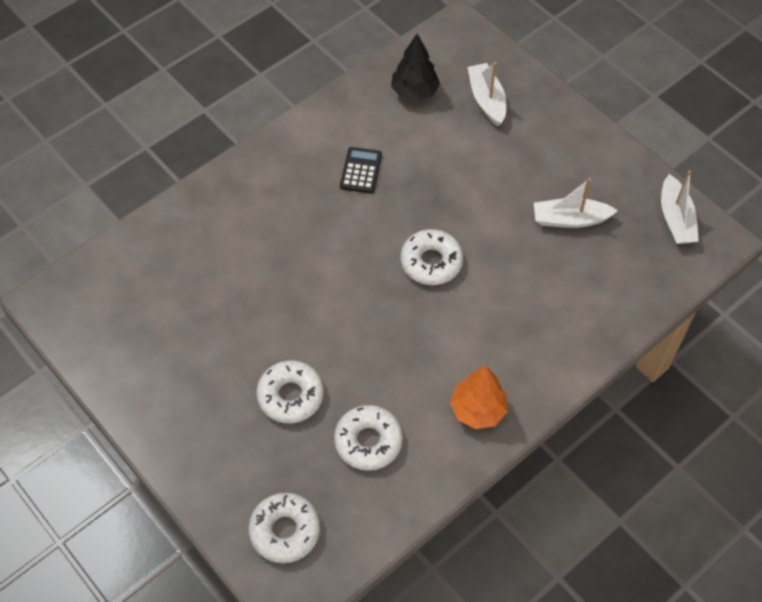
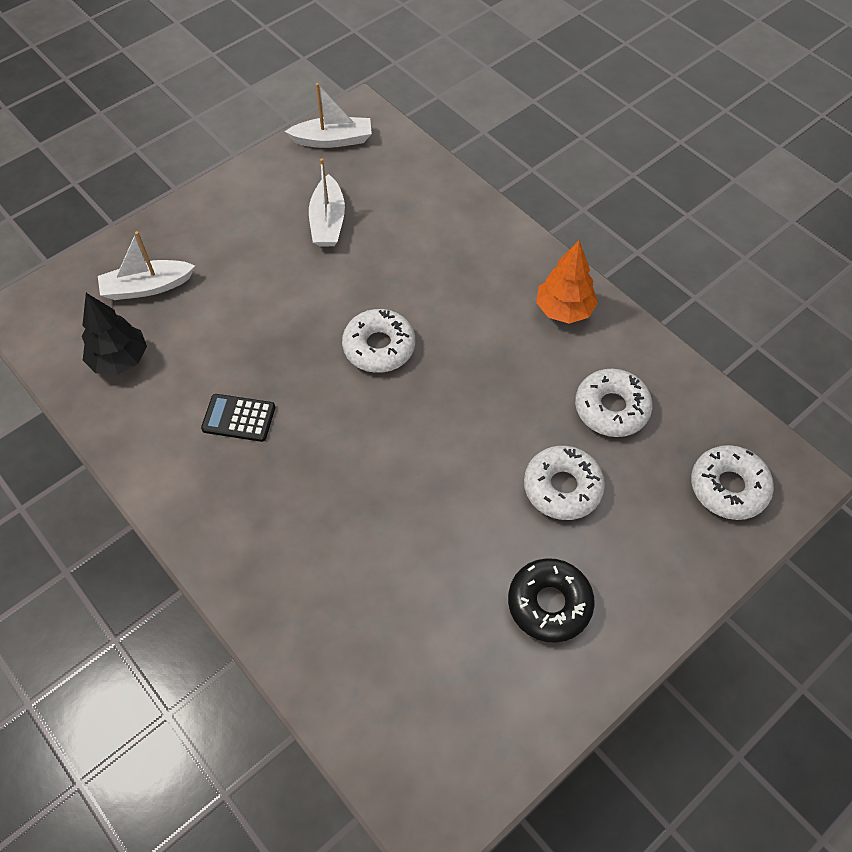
camera: 90 degrees left, 0 degrees up
none -> black donut [508,558,595,643]

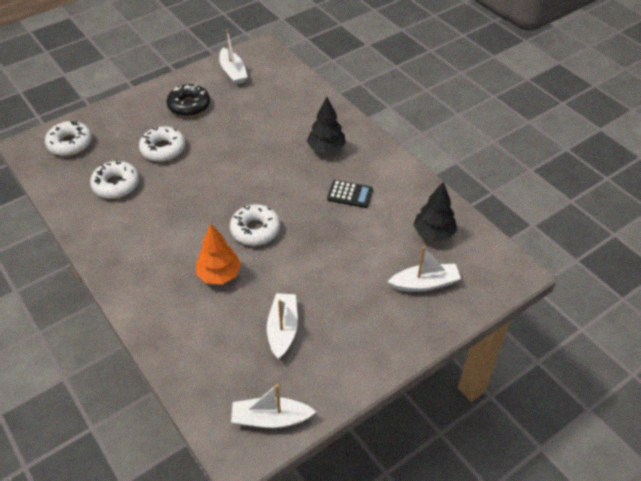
camera: 175 degrees left, 10 degrees down
orange tree [536,240,598,324] -> orange tree moved to [196,224,241,284]
none -> white boat [219,30,248,85]
none -> black tree [307,96,346,153]

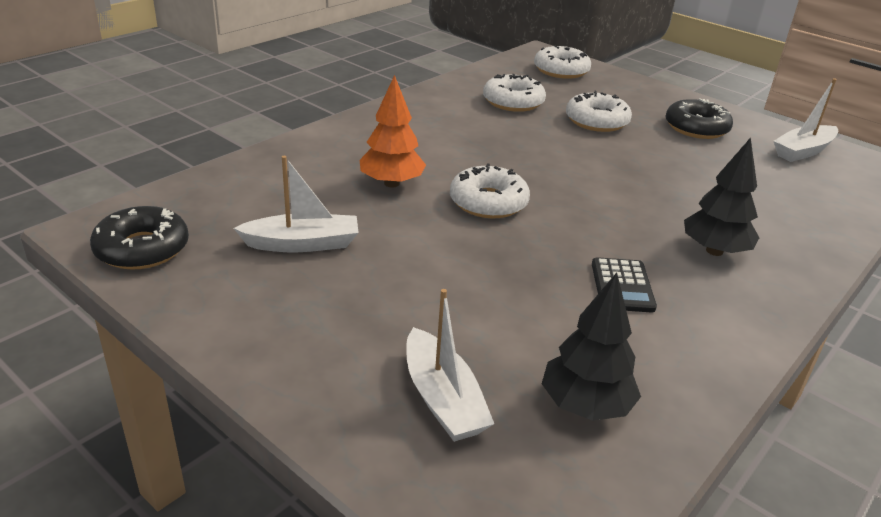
camera: 75 degrees right, 15 degrees down
white boat [231,384,316,428] -> black donut [90,206,189,270]

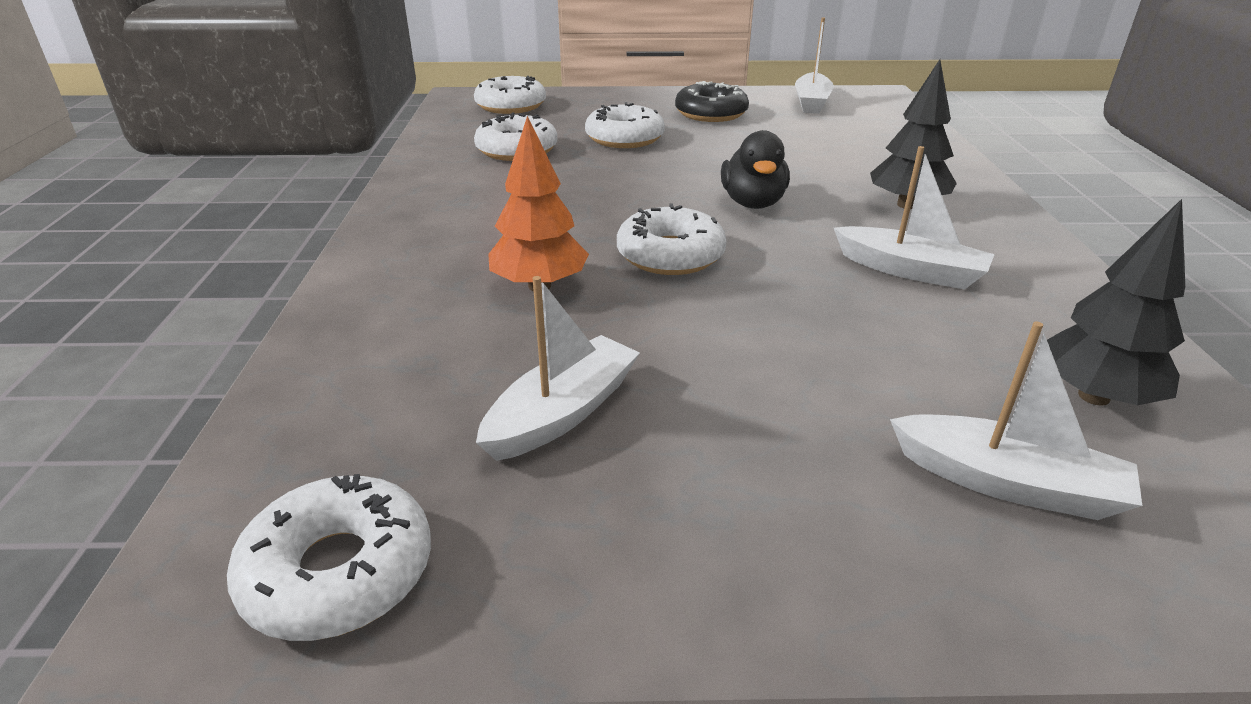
camera: 40 degrees left, 0 degrees up
black donut [90,206,189,270] -> white donut [227,474,431,641]
black calculator [592,257,657,312] -> white boat [834,146,995,290]
none -> black duck [721,130,790,209]

